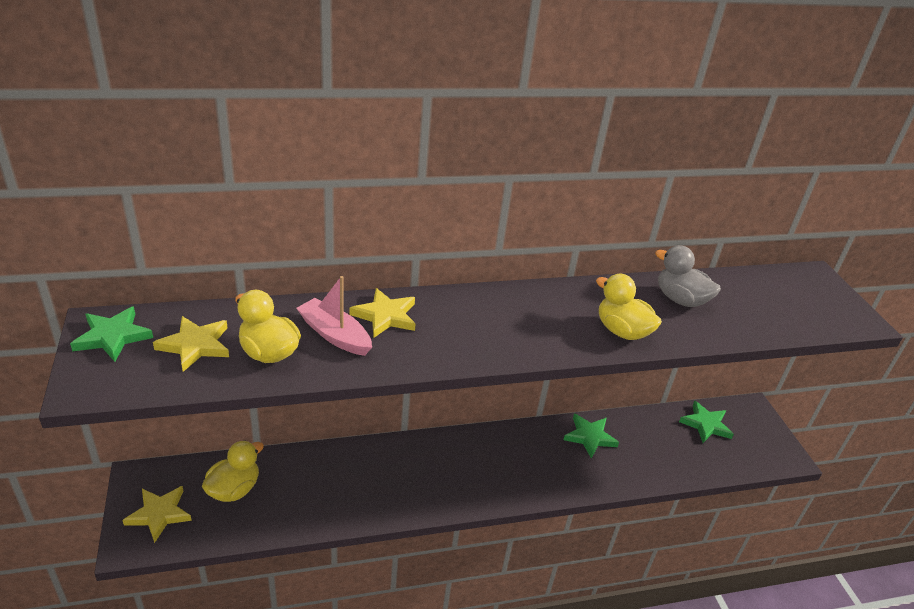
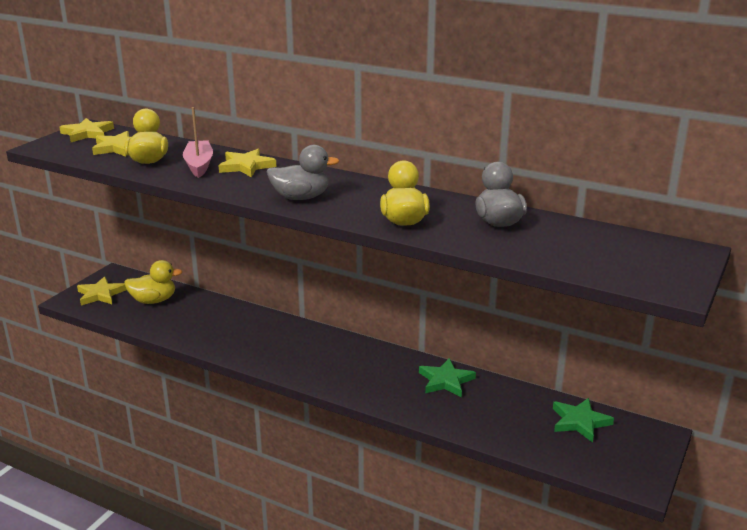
camera: 45 degrees right, 10 degrees down
green star [70,306,153,362] -> yellow star [59,118,114,142]
none -> grey duck [267,145,339,200]

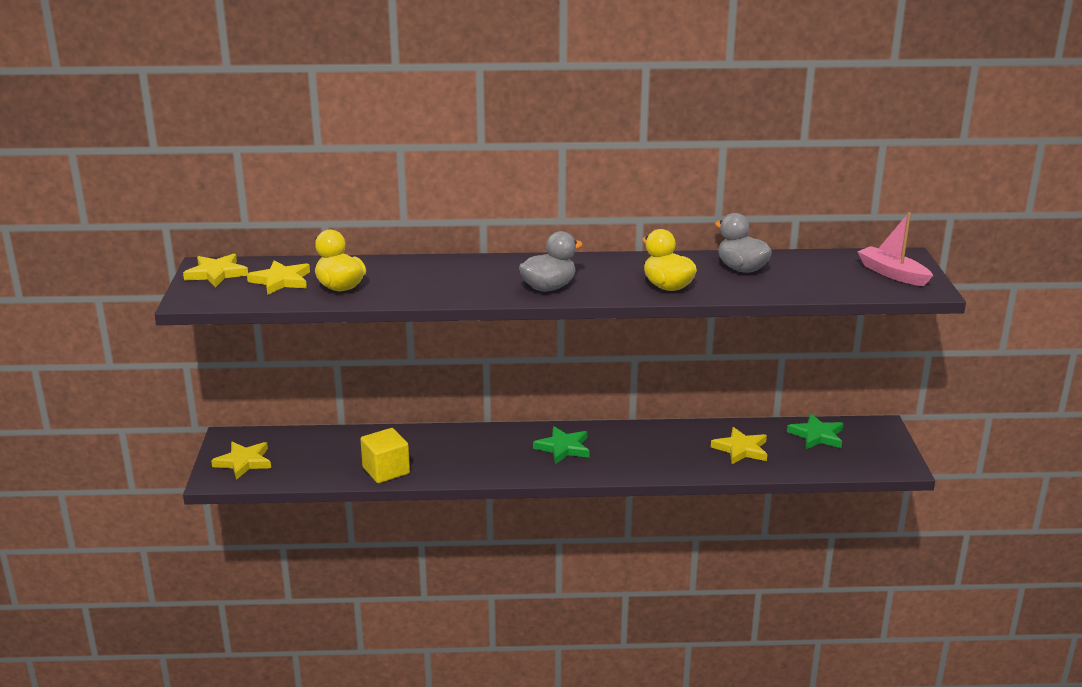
camera: 30 degrees left, 0 degrees up
yellow duck [124,260,183,304] -> none
pink boat [183,107,213,178] -> pink boat moved to [857,212,933,286]
yellow star [218,149,277,177] -> yellow star moved to [711,427,768,464]
green star [419,358,476,397] -> green star moved to [533,426,590,464]
none -> yellow cube [360,428,410,483]

